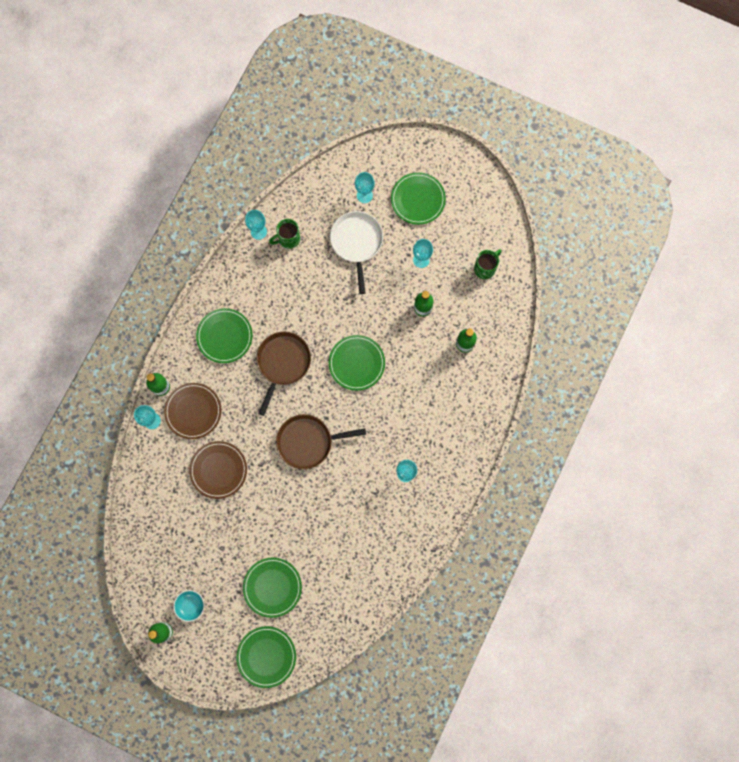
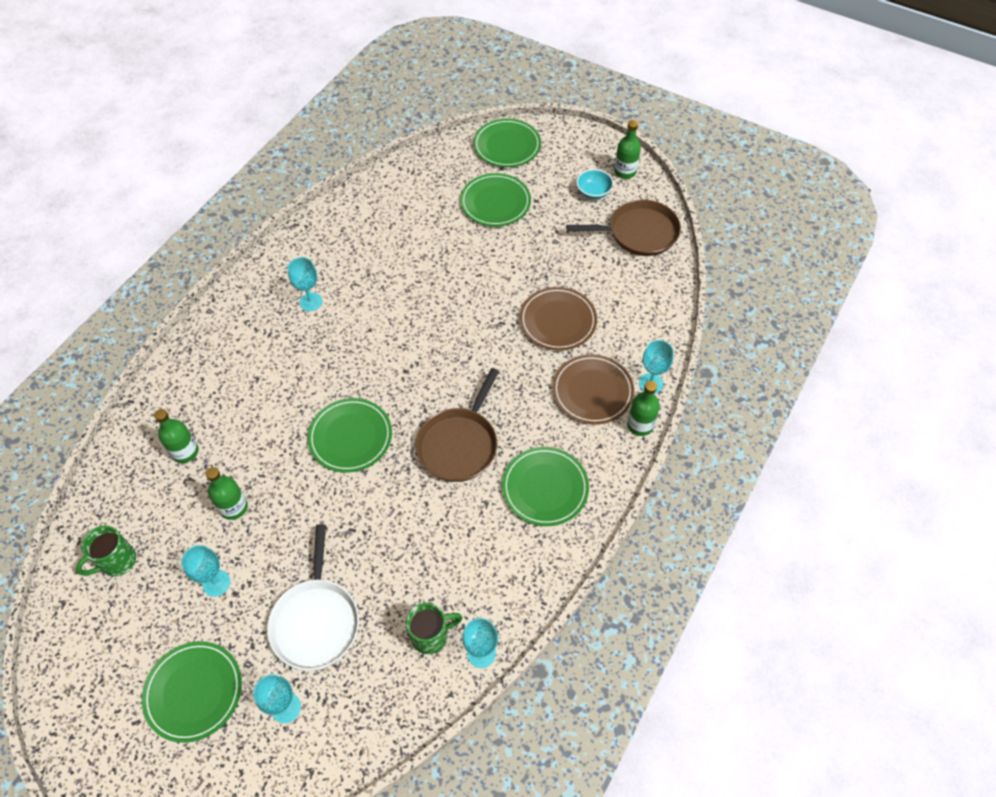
camera: 175 degrees left, 20 degrees down
brown pan [276,414,366,469] -> brown pan moved to [566,200,681,256]

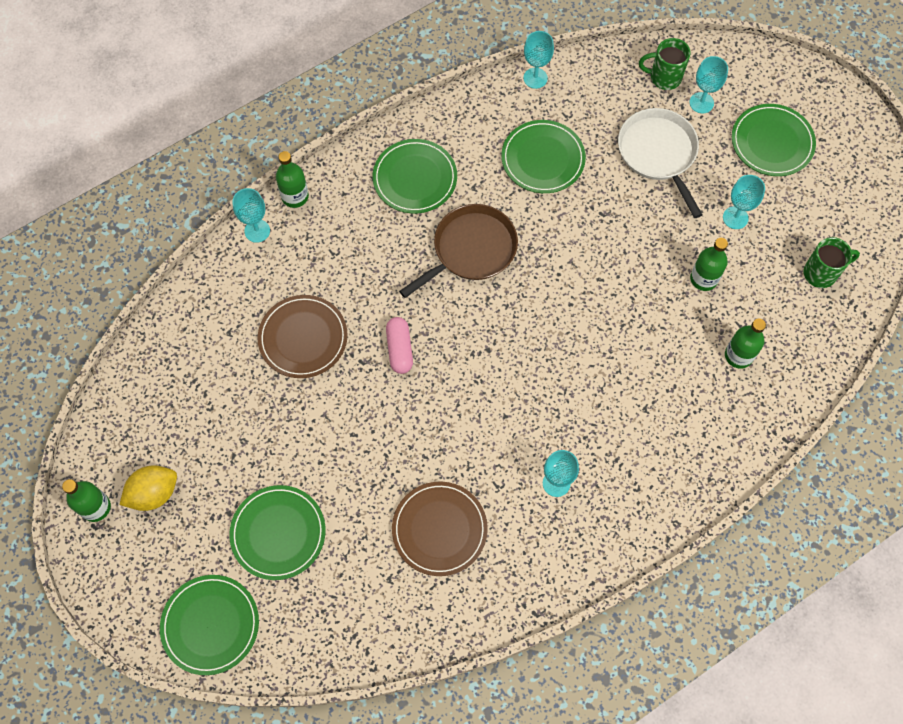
camera: 155 degrees left, 10 degrees up
white pan [267,524,359,670] -> white pan turned 45 degrees counterclockwise [618,108,702,218]
green plate [308,398,392,473] -> green plate moved to [501,120,586,193]
green mug [406,603,462,654] -> green mug moved to [639,38,691,90]
brown plate [552,354,634,424] -> brown plate moved to [392,481,488,576]
brown pan [566,200,681,256] -> none
turquoise bowl [576,169,614,199] -> yellow lemon [120,465,177,511]
none -> pink capsule [386,317,413,374]

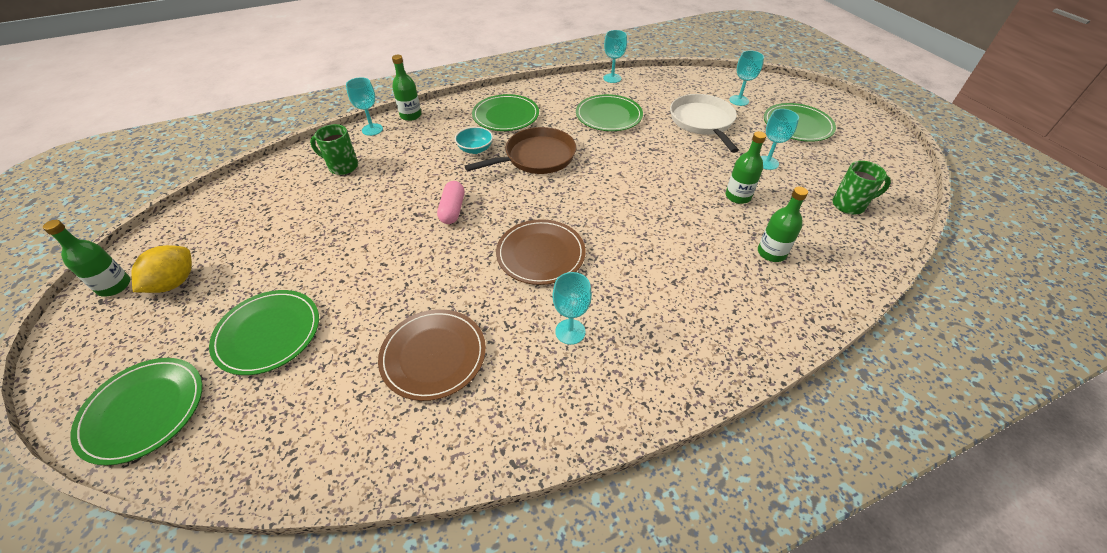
camera: 10 degrees right, 20 degrees down
yellow lemon [120,465,177,511] -> yellow lemon turned 45 degrees counterclockwise [131,245,192,293]
brown plate [258,295,348,378] -> brown plate moved to [496,219,586,285]
green mug [639,38,691,90] -> green mug moved to [310,124,358,175]
none -> turquoise bowl [455,127,493,154]

